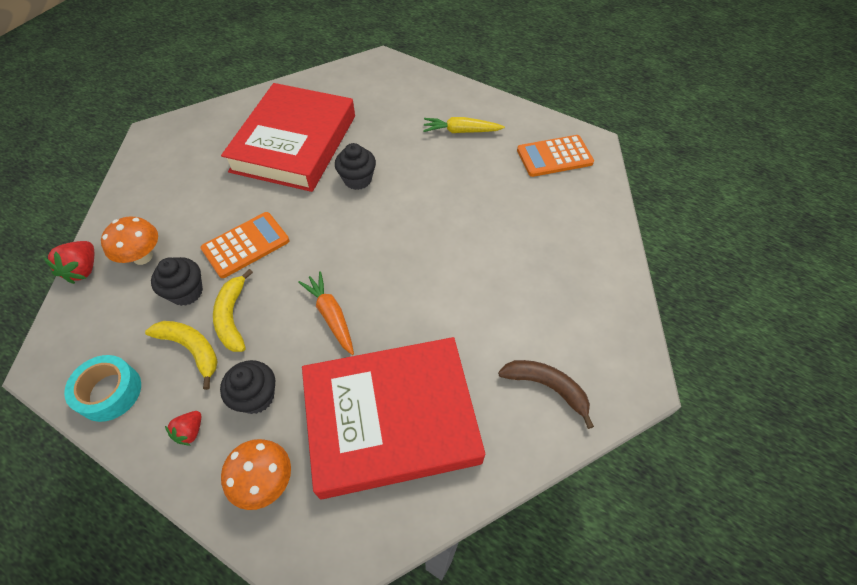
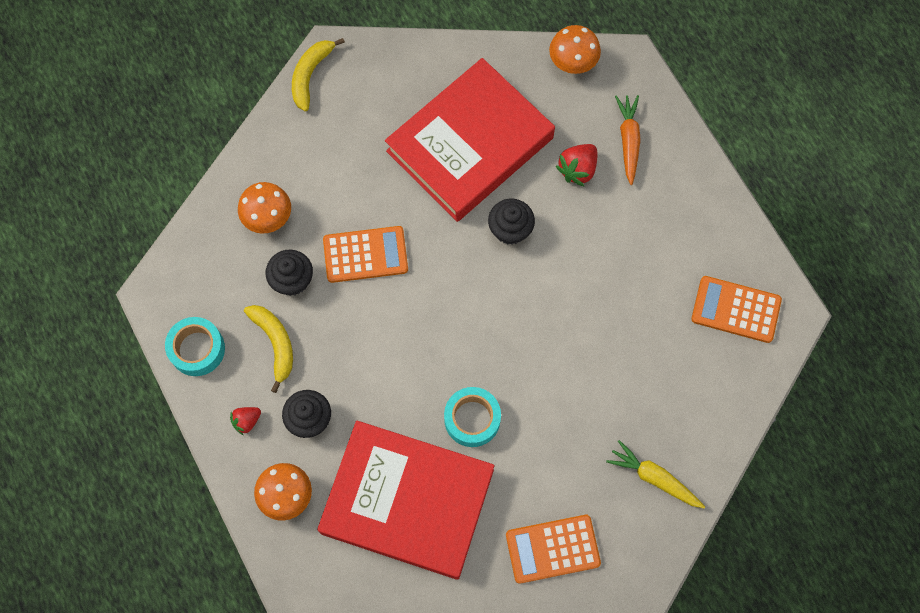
camera: 30 degrees right, 15 degrees up
red strawberry [44,241,94,284] -> red strawberry moved to [556,144,598,186]
yellow banana [213,269,253,352] -> yellow banana moved to [292,38,345,111]
orange carrot [298,271,354,355] -> orange carrot moved to [615,95,641,185]
yellow carrot [423,117,505,133] -> yellow carrot moved to [606,440,705,508]
brown banana [498,360,594,429] -> orange calculator [506,515,601,584]
none -> turquoise tape [444,387,501,447]
none -> orange mushroom [549,25,601,74]

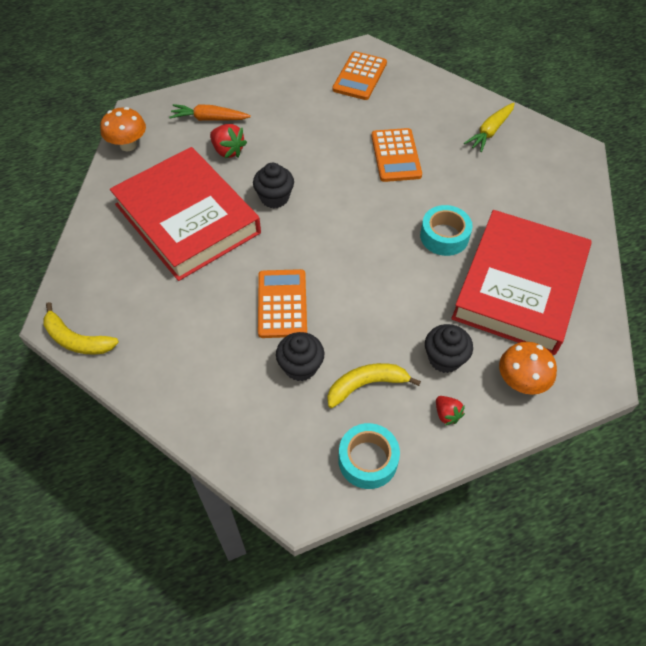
camera: 85 degrees left, 15 degrees down
orange mushroom [238,182,291,234] -> none
orange calculator [506,515,601,584] -> orange calculator moved to [371,128,422,182]

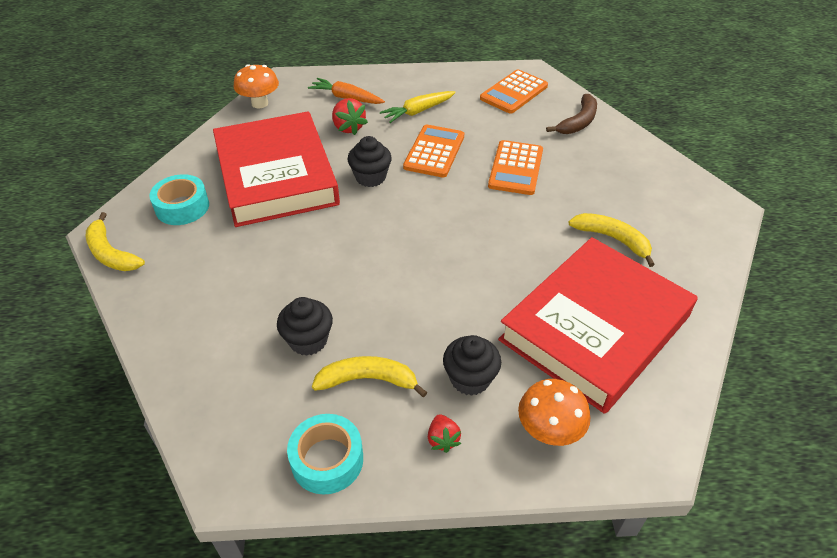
camera: 20 degrees right, 10 degrees down
orange calculator [258,269,307,338] -> orange calculator moved to [403,125,464,178]
turquoise tape [420,205,473,256] -> turquoise tape moved to [149,174,209,225]
yellow carrot [464,103,515,152] -> yellow carrot moved to [380,91,456,123]
none -> brown banana [546,94,597,134]
none -> yellow banana [568,213,655,267]

